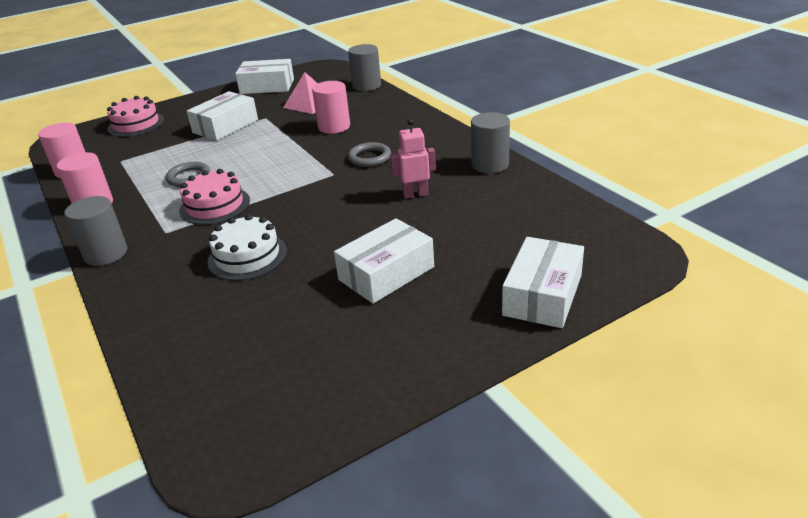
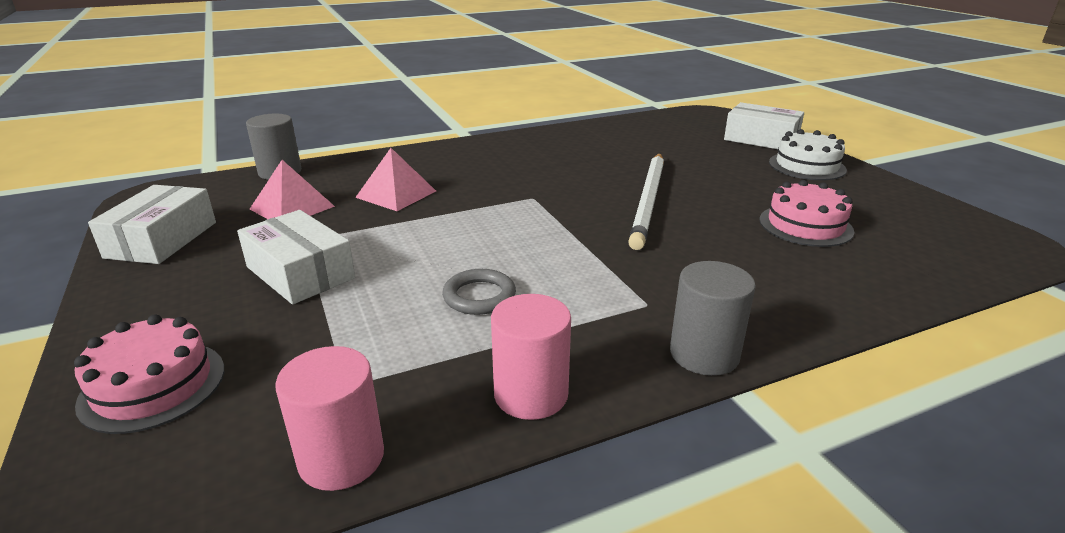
camera: 85 degrees left, 5 degrees down
pink cake [179,169,250,225] -> pink cake moved to [760,180,854,247]
white cake [208,214,287,281] -> white cake moved to [769,129,847,180]
pink cylinder [312,81,350,134] -> pink pyramid [355,148,436,211]
white box [334,218,434,304] -> none
grey ring [348,142,391,167] -> none
pink robot [390,119,436,199] -> none
grey cylinder [471,112,510,173] -> none
none -> white pencil [628,154,664,250]

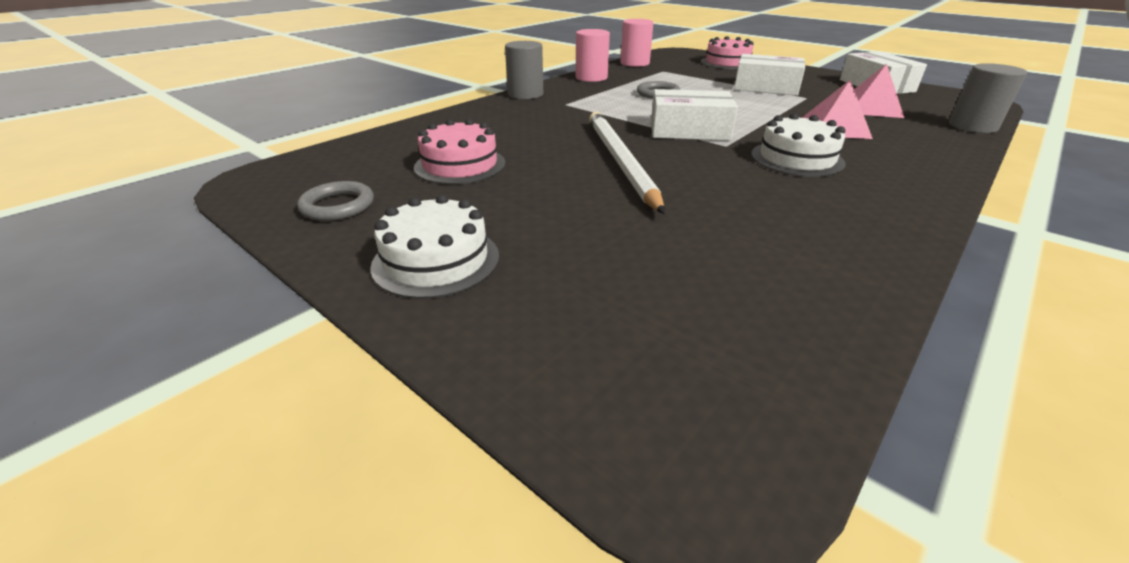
camera: 155 degrees right, 5 degrees up
white box [724,102,804,149] -> white box moved to [651,89,738,141]
none -> grey ring [297,181,374,221]
none -> white cake [751,113,845,177]

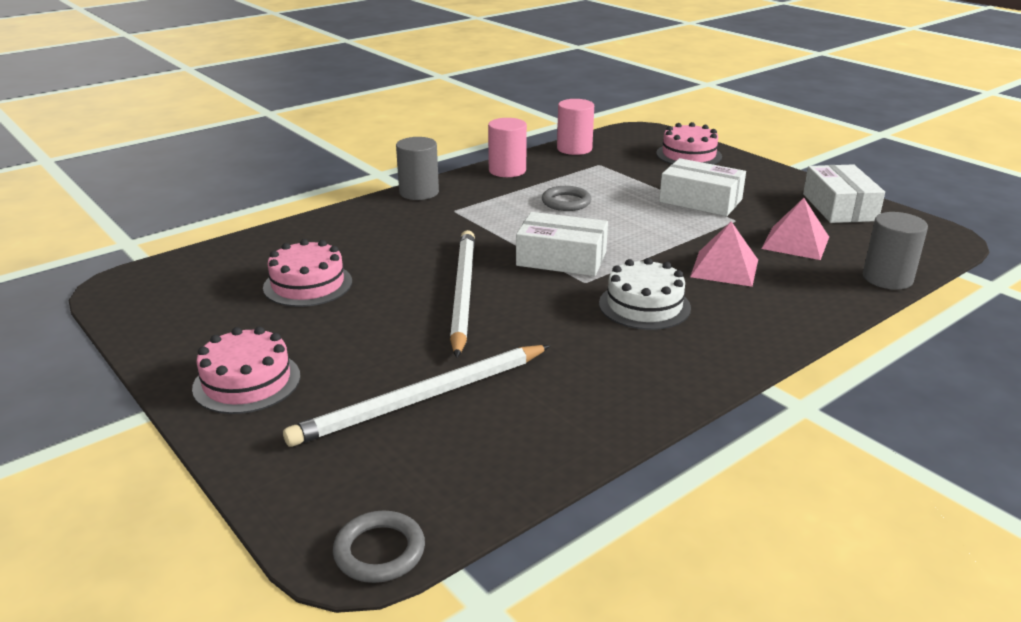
camera: 10 degrees right, 5 degrees down
grey ring [297,181,374,221] -> grey ring moved to [333,510,425,583]
white cake [370,194,499,299] -> pink cake [192,327,300,414]
none -> white pencil [283,345,551,447]

